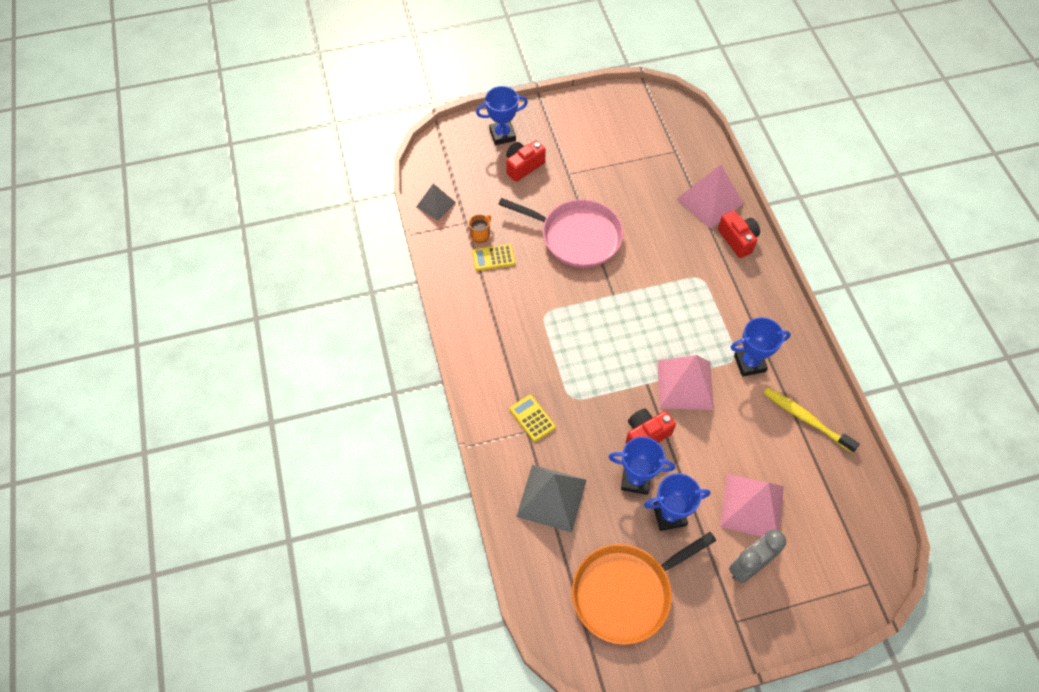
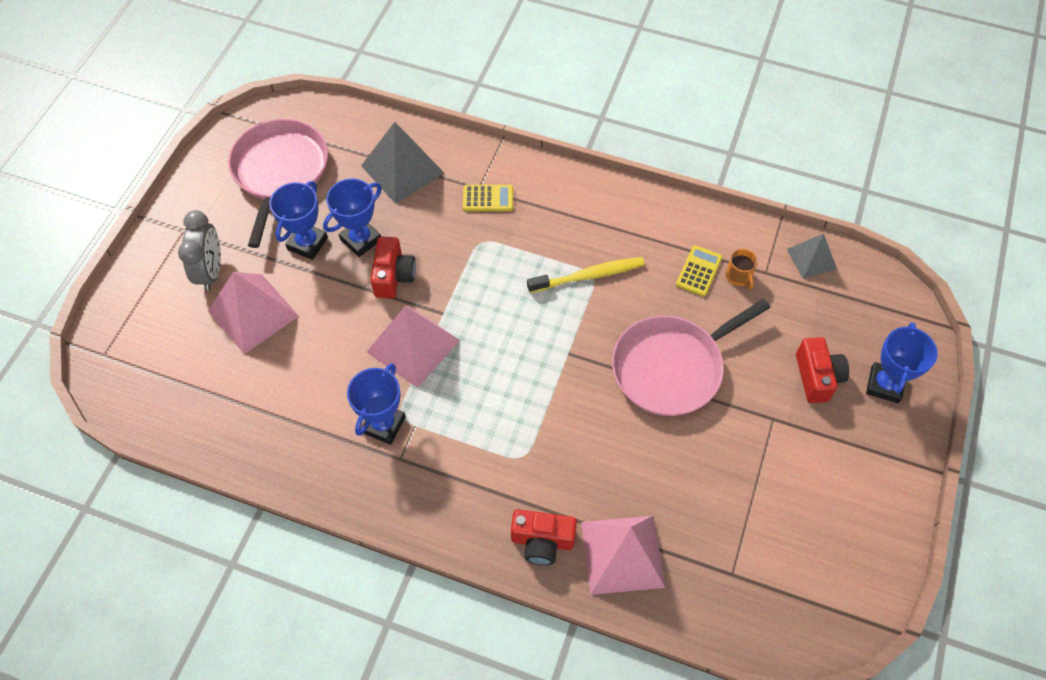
camera: 125 degrees right, 0 degrees up
orange pan [572,532,716,645] -> pink pan [228,119,328,248]
yellow toothbrush [764,387,860,453] -> yellow toothbrush moved to [527,257,645,293]

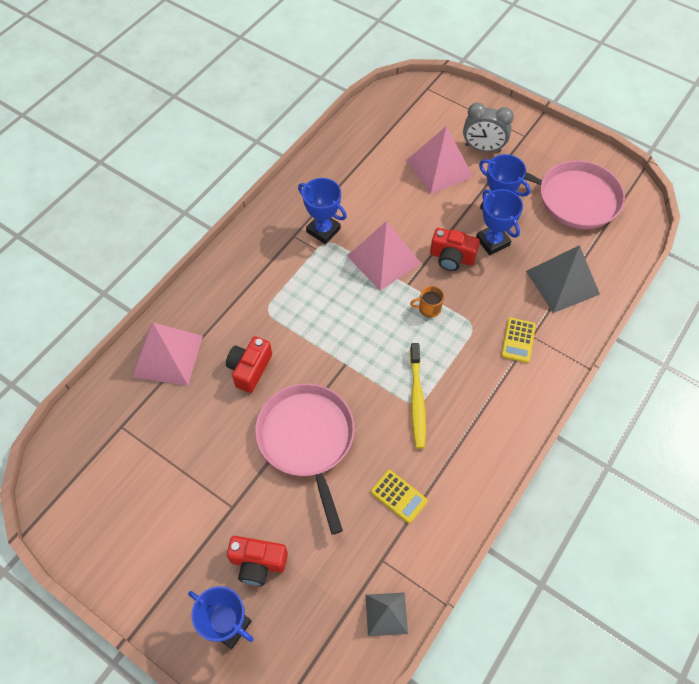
camera: 105 degrees right, 0 degrees up
red camera [511,509,577,565] -> red camera moved to [226,336,272,393]
orange mug [726,249,758,289] -> orange mug moved to [410,286,444,318]

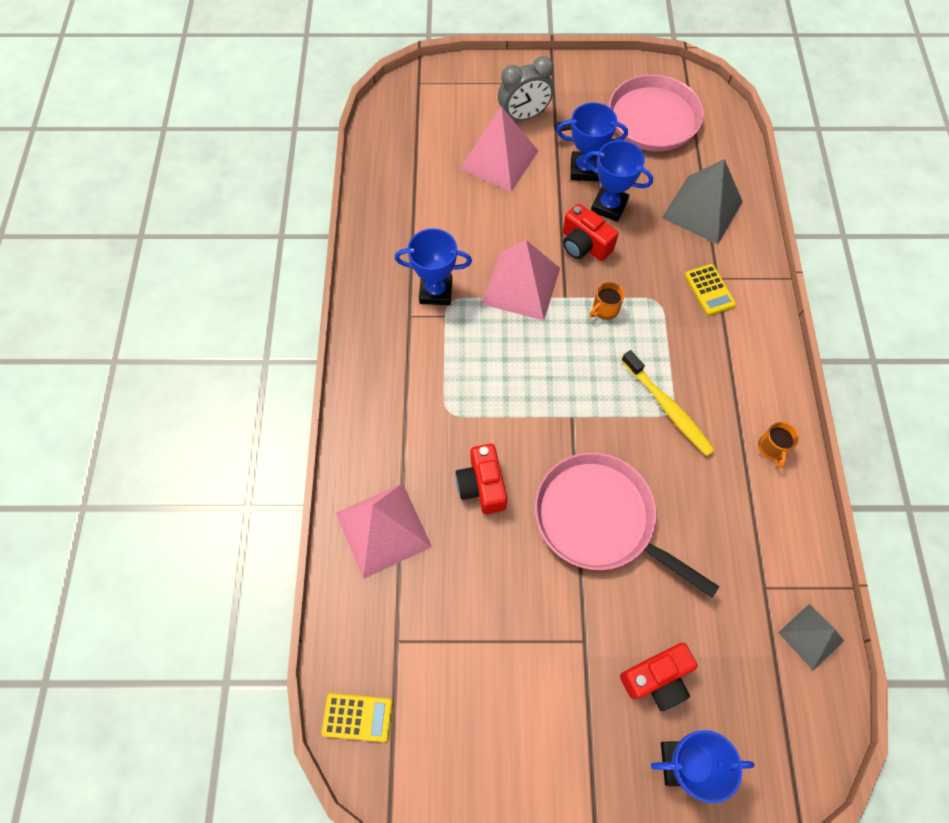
camera: 35 degrees left, 5 degrees up
yellow calculator [371,470,428,523] -> yellow calculator moved to [322,693,393,742]
red camera [430,228,480,271] -> red camera turned 60 degrees clockwise [563,204,618,261]
none -> orange mug [758,422,799,468]

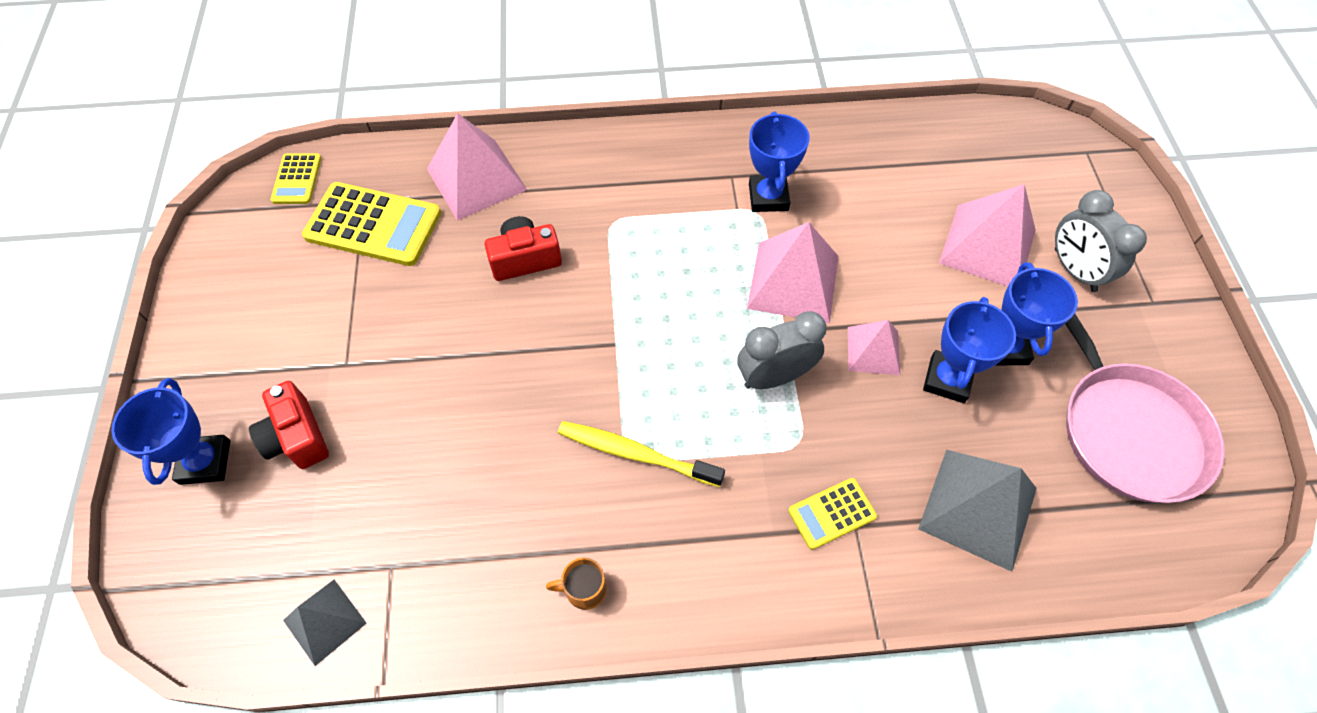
camera: 85 degrees right, 5 degrees down
pink pan [535,452,719,598] -> none
red camera [563,204,618,261] -> pink pyramid [848,320,900,375]
orange mug [589,282,625,320] -> grey clock [737,311,827,389]
yellow toothbrush [621,350,715,456] -> yellow toothbrush turned 60 degrees clockwise [558,421,725,487]
none -> yellow calculator [302,182,441,266]

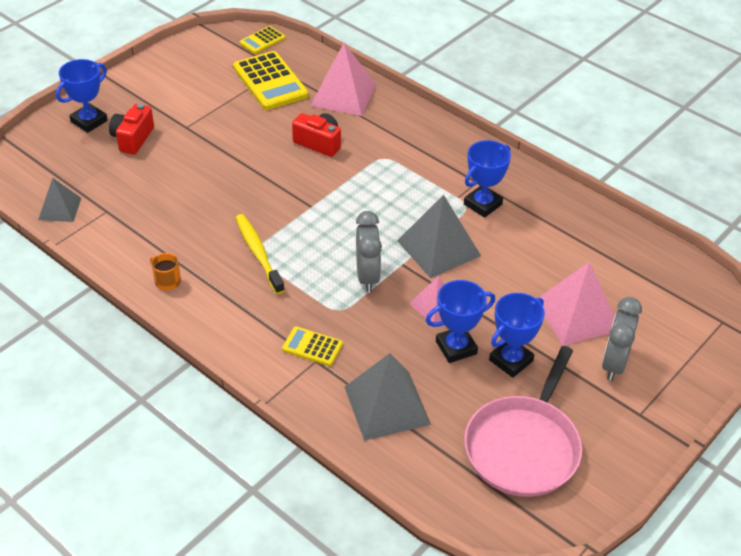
camera: 45 degrees right, 15 degrees down
grey clock [737,311,827,389] -> grey clock turned 60 degrees clockwise [356,211,382,292]
pink pyramid [747,222,838,323] -> grey pyramid [397,195,481,278]

